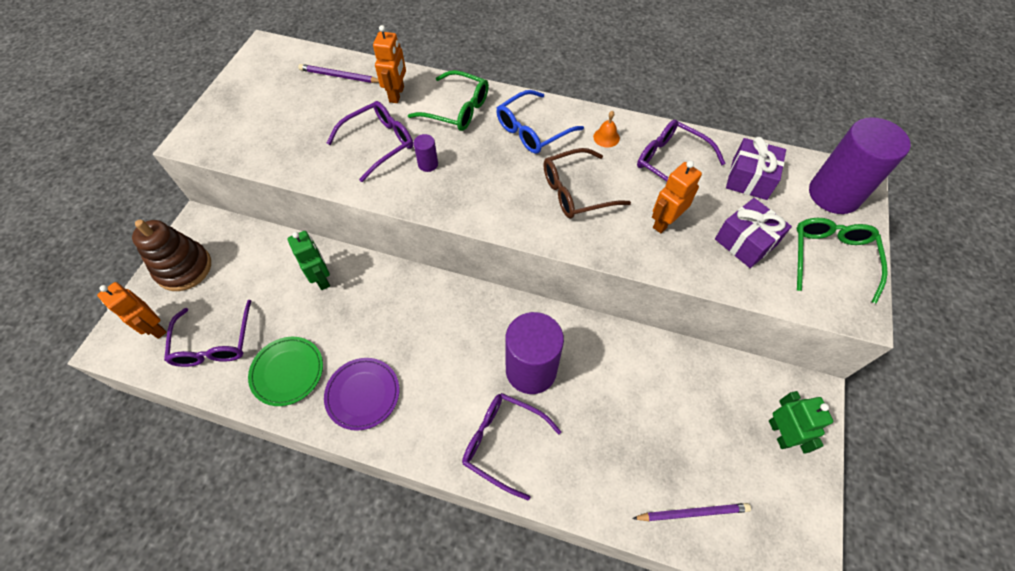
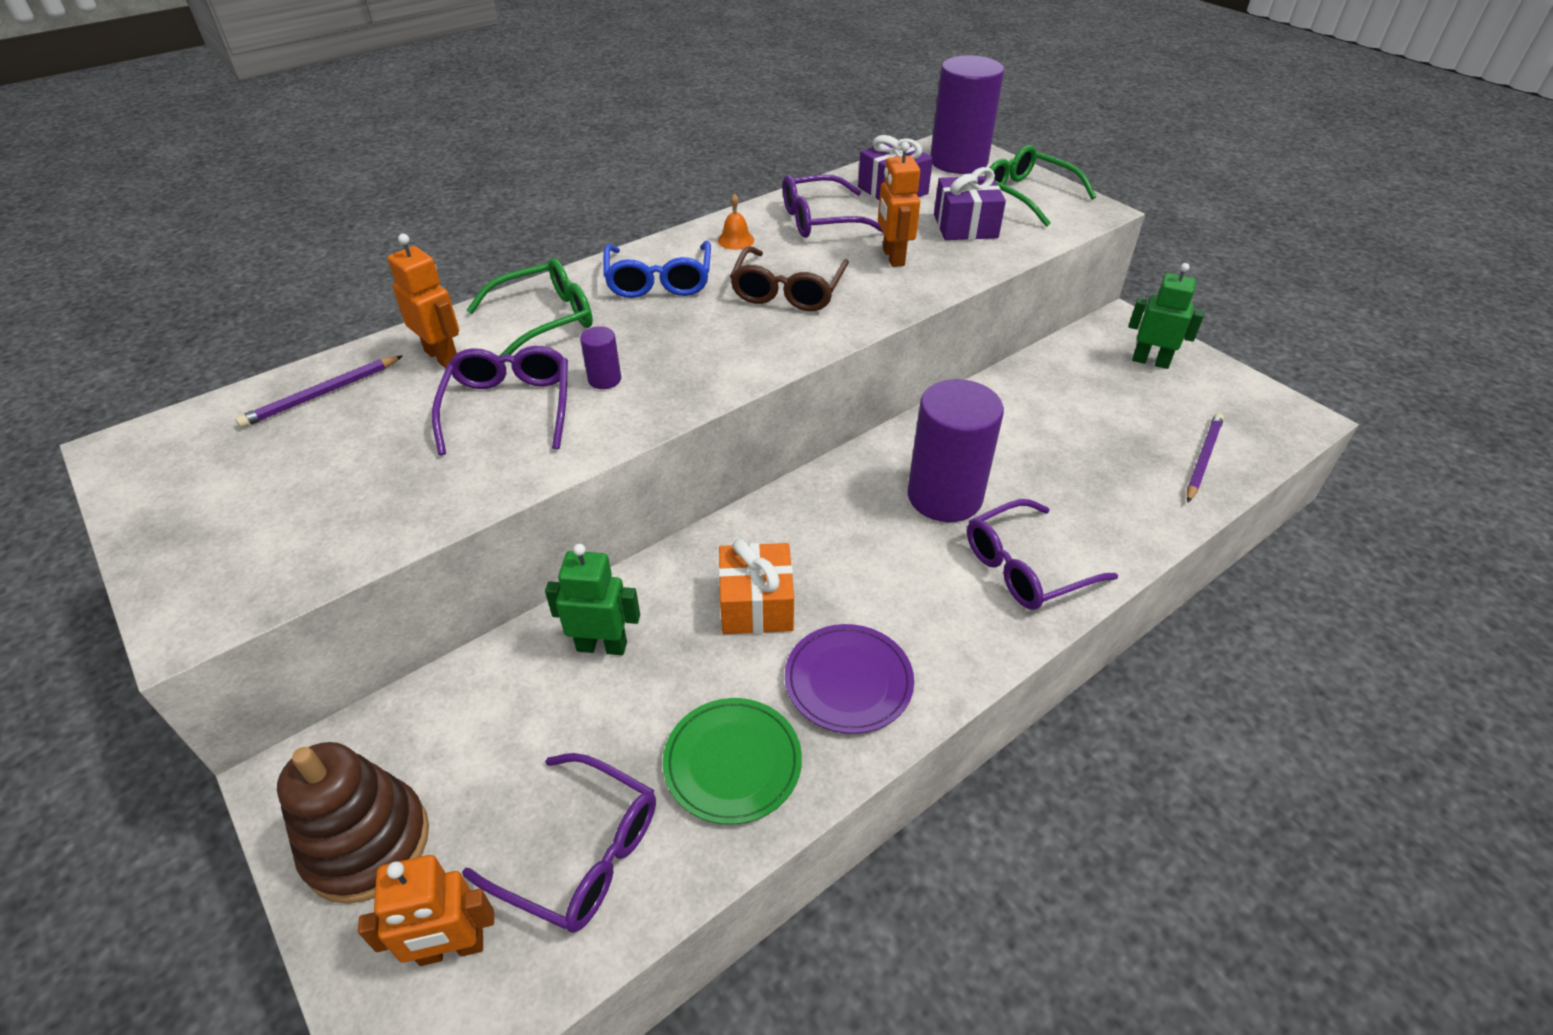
camera: 55 degrees left, 15 degrees down
none -> orange gift [719,539,794,634]

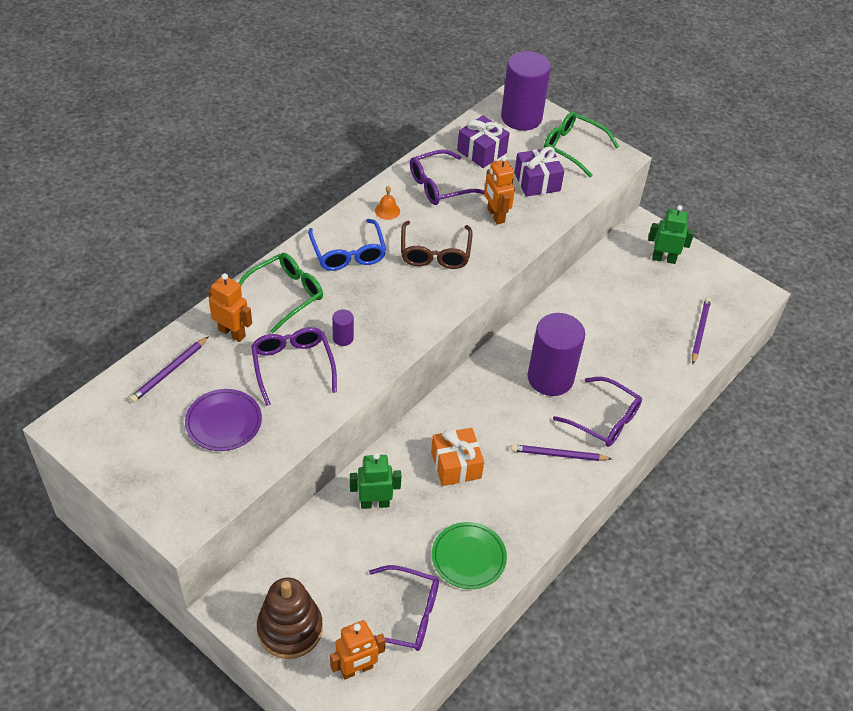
camera: 15 degrees left, 5 degrees up
purple plate [785,624,914,734] -> purple plate moved to [185,389,262,451]
purple glasses [967,499,1118,610] -> purple glasses turned 105 degrees counterclockwise [553,377,642,447]
none -> purple pencil [511,444,612,461]

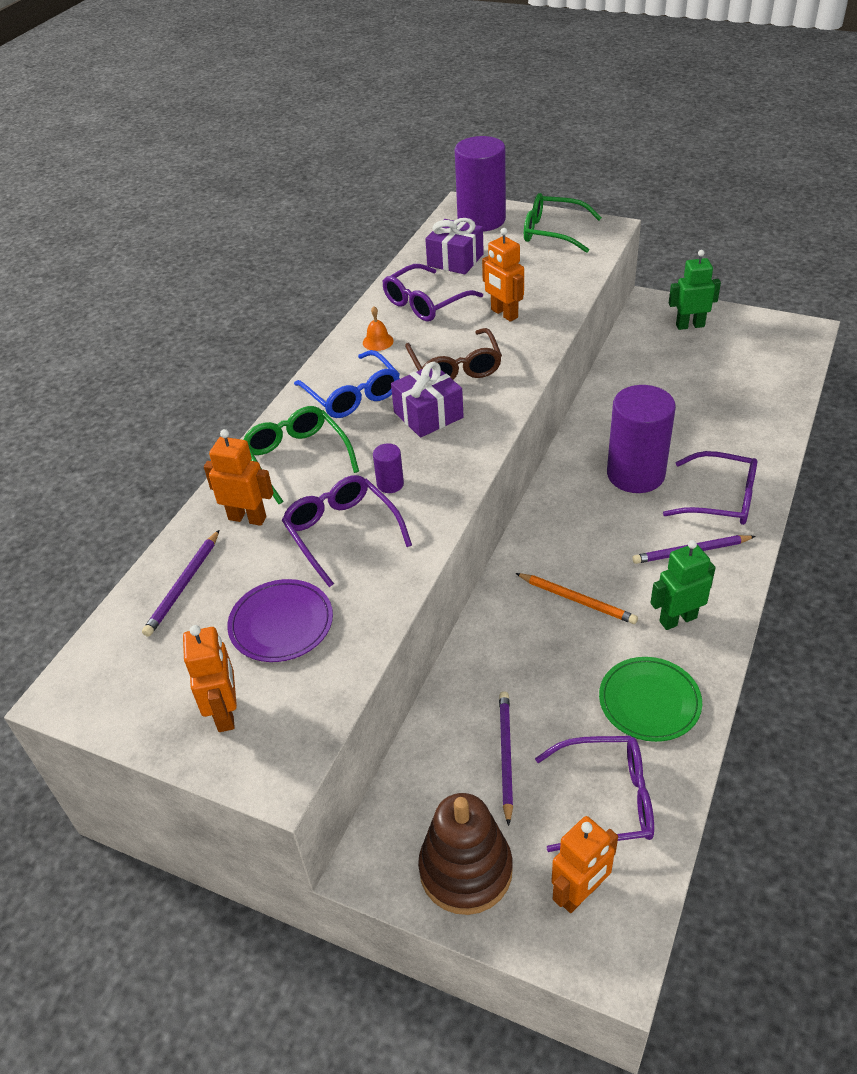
camera: 10 degrees left, 5 degrees down
green glasses [239,253,323,333] -> green glasses turned 60 degrees counterclockwise [244,406,359,504]
green robot [350,453,401,509] -> green robot moved to [650,540,716,630]
orange gift [431,428,484,486] -> orange pencil [516,573,638,624]
purple gift [514,147,564,197] -> purple gift moved to [391,362,464,438]
purple pencil [692,297,711,364] -> purple pencil moved to [499,691,513,826]
none -> orange robot [183,625,237,732]

